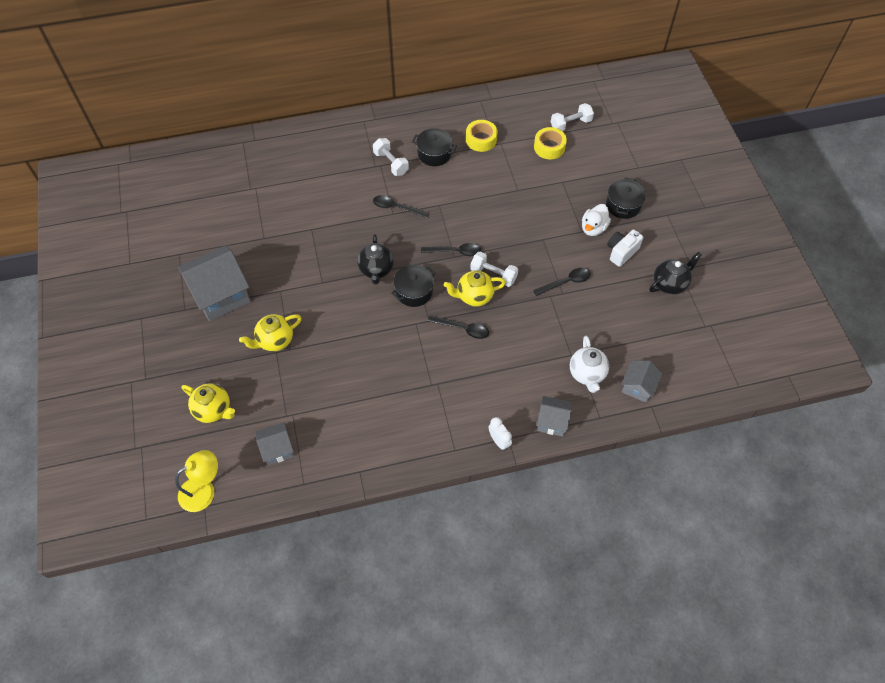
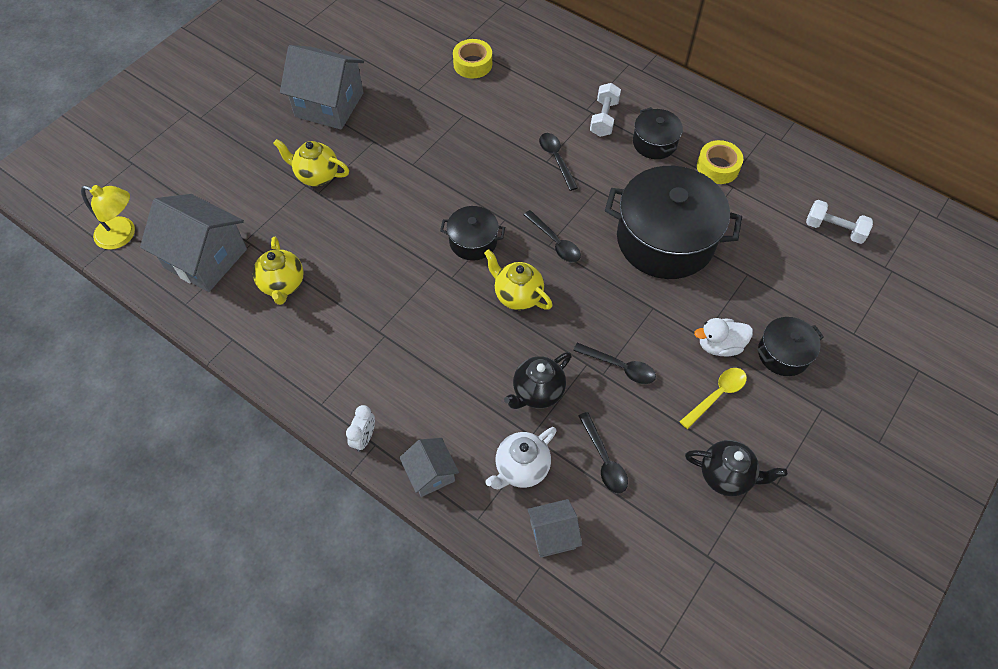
camera: 50 degrees right, 0 degrees up
yellow teapot [182,383,235,423] -> yellow teapot moved to [253,237,304,305]
grey house [255,422,294,465] -> grey house [140,194,247,292], size x1.87
black teapot [357,234,394,285] -> black teapot moved to [504,352,572,409]
black spoon [428,315,489,339] -> black spoon moved to [579,412,628,493]
white dumbbell [470,252,518,287] -> none
yellow tape [534,127,567,159] -> yellow tape moved to [453,39,492,78]
white camera [607,230,643,267] -> yellow spoon [679,368,747,429]
none -> black pot [605,166,742,279]

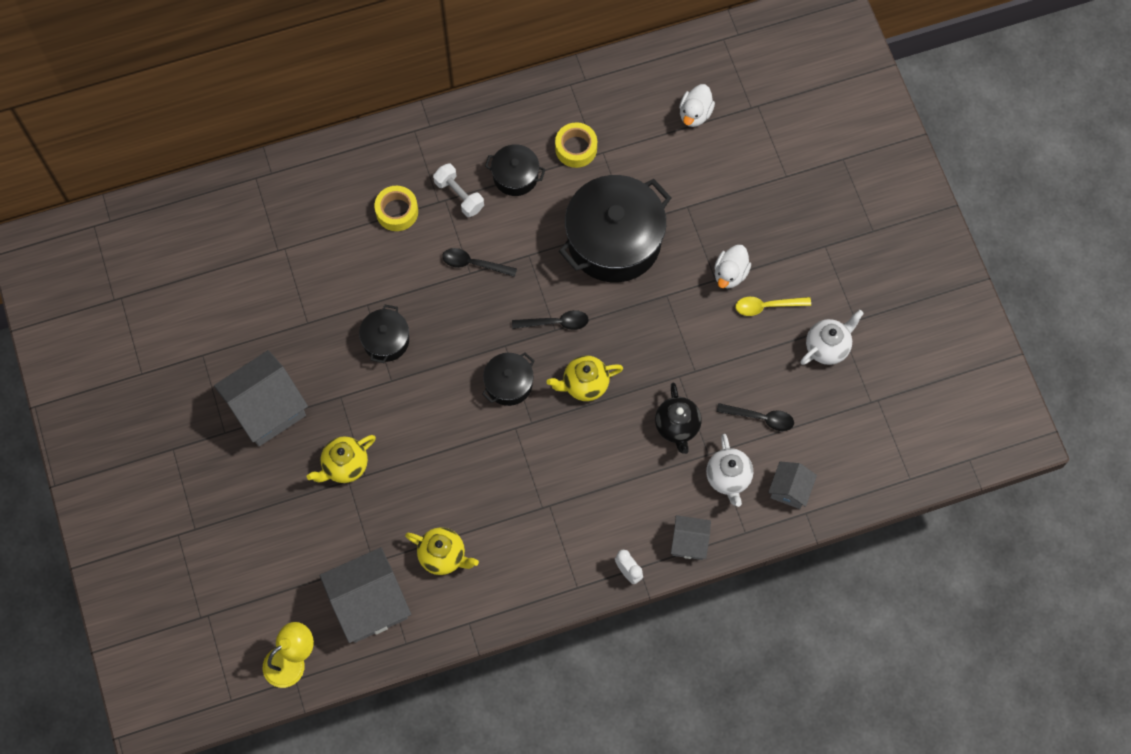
camera: 55 degrees left, 10 degrees up
yellow tape [453,39,492,78] -> yellow tape moved to [374,186,418,231]
black spoon [573,342,656,384] -> none
yellow spoon [679,368,747,429] -> yellow spoon turned 90 degrees counterclockwise [735,297,811,316]
black teapot [685,440,787,496] -> white teapot [800,310,864,365]
black pot [757,317,824,376] -> black pot moved to [359,305,409,363]
white dumbbell [806,200,873,244] -> white duck [679,84,715,127]

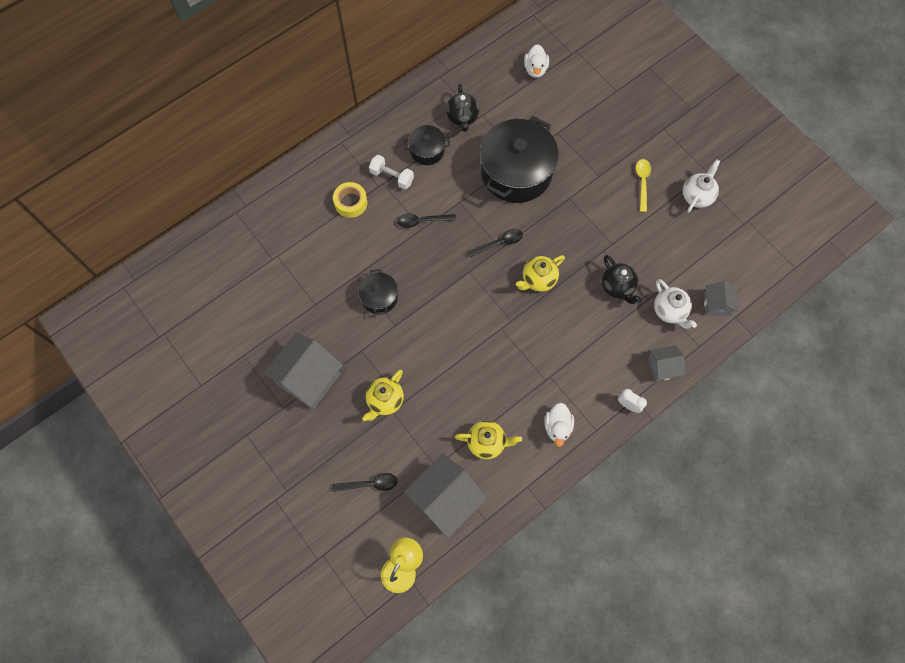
camera: 20 degrees left, 0 degrees up
black pot [482,352,534,406] -> none
yellow tape [555,122,597,168] -> black teapot [446,84,479,132]
white duck [714,245,751,288] -> white duck moved to [545,403,574,447]
black spoon [717,403,794,431] -> black spoon moved to [332,473,397,492]
yellow spoon [735,297,811,316] -> yellow spoon turned 120 degrees clockwise [636,159,651,212]

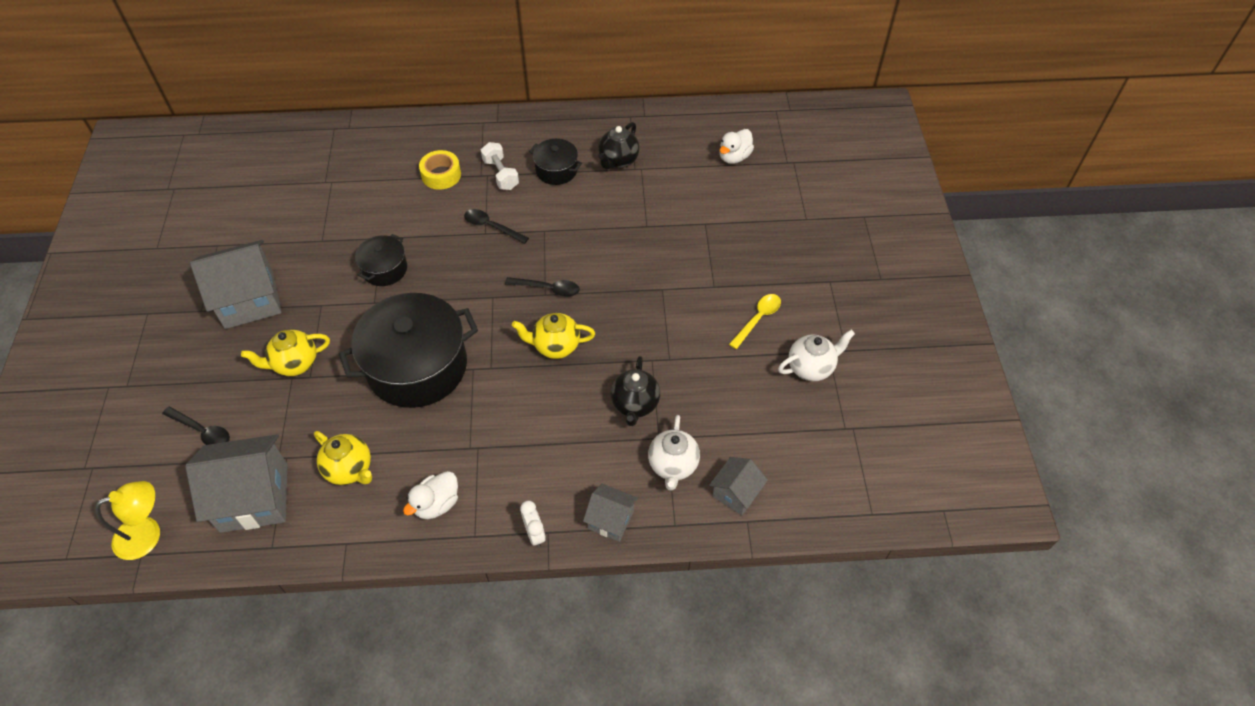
camera: 35 degrees right, 15 degrees down
black pot [480,116,558,203] -> black pot moved to [339,293,478,408]

